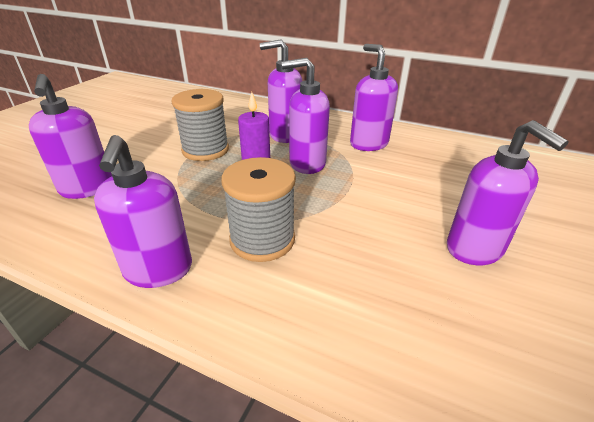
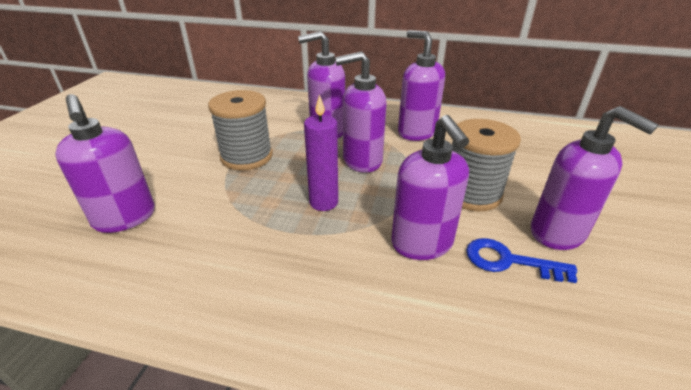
camera: 10 degrees left, 0 degrees up
purple soap dispenser [94,135,192,288] -> purple soap dispenser moved to [391,115,469,260]
grey spool [221,157,296,262] -> grey spool moved to [452,119,521,211]
none -> blue key [466,238,577,283]

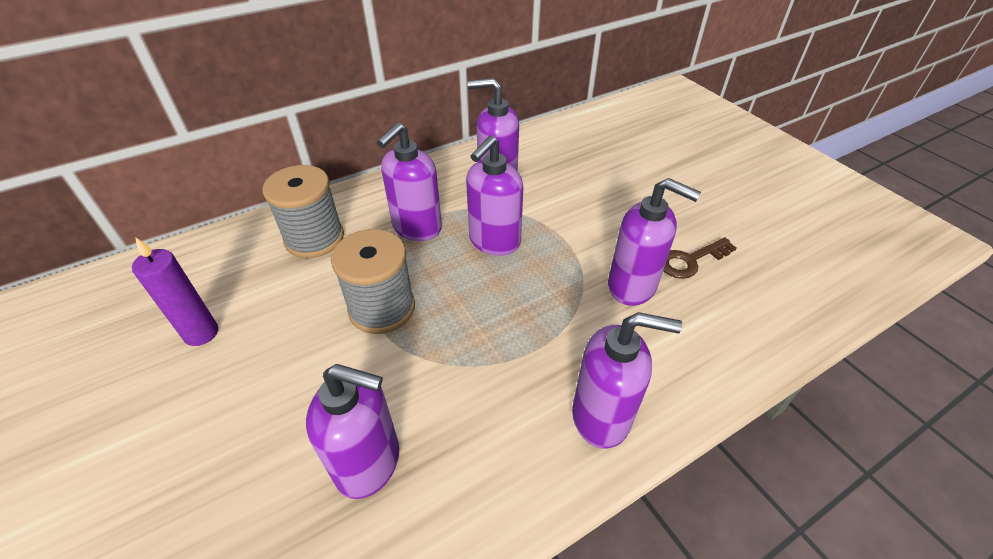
camera: 45 degrees left, 10 degrees up
purple candle [304,94,338,211] -> purple candle moved to [132,237,218,346]
grey spool [452,119,521,211] -> grey spool moved to [263,165,344,258]
blue key [466,238,577,283] -> brown key [663,237,736,279]
purple soap dispenser [531,106,659,250] -> purple soap dispenser moved to [572,312,682,449]

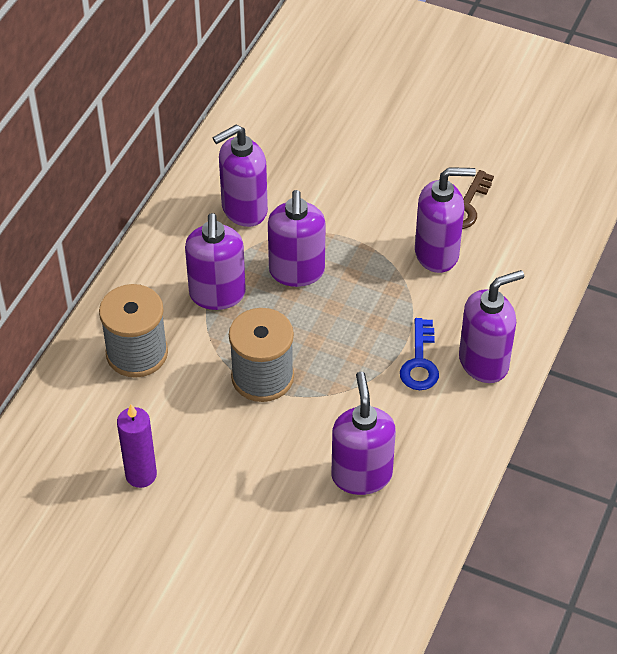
camera: 35 degrees left, 5 degrees up
purple soap dispenser [306,364,399,499] -> purple soap dispenser turned 75 degrees counterclockwise [331,372,396,495]
none -> blue key [400,318,439,390]

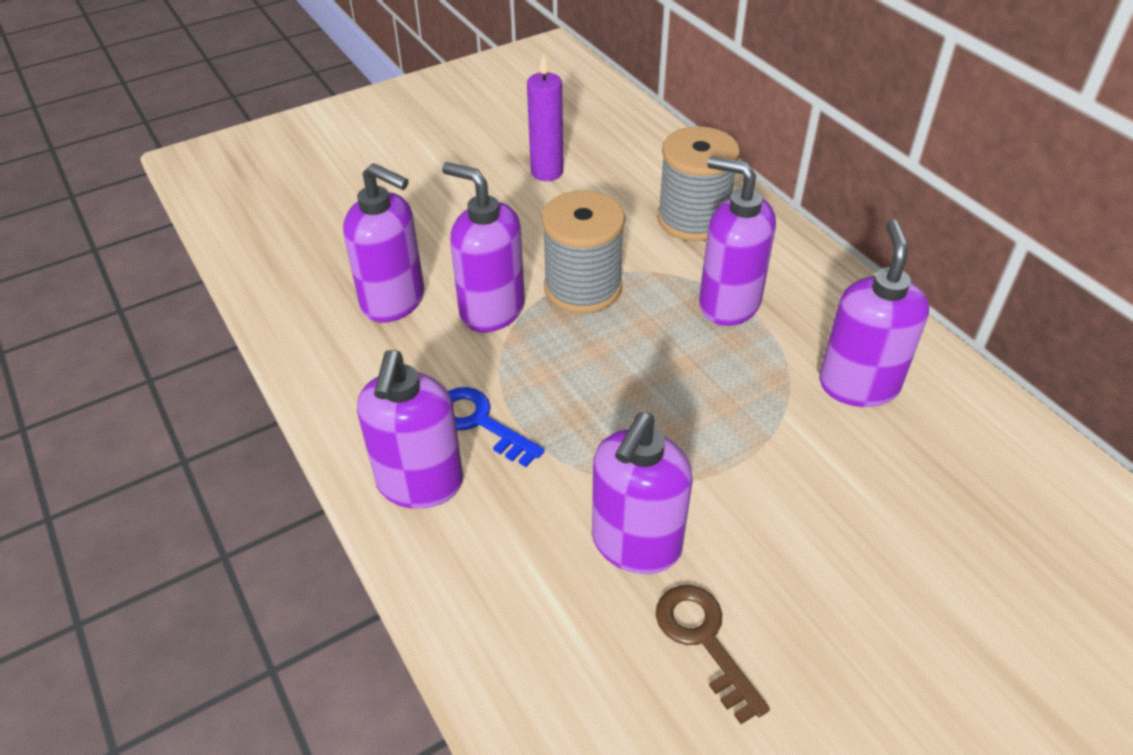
camera: 125 degrees right, 5 degrees down
purple soap dispenser [268,190,326,287] -> purple soap dispenser moved to [442,162,525,332]

